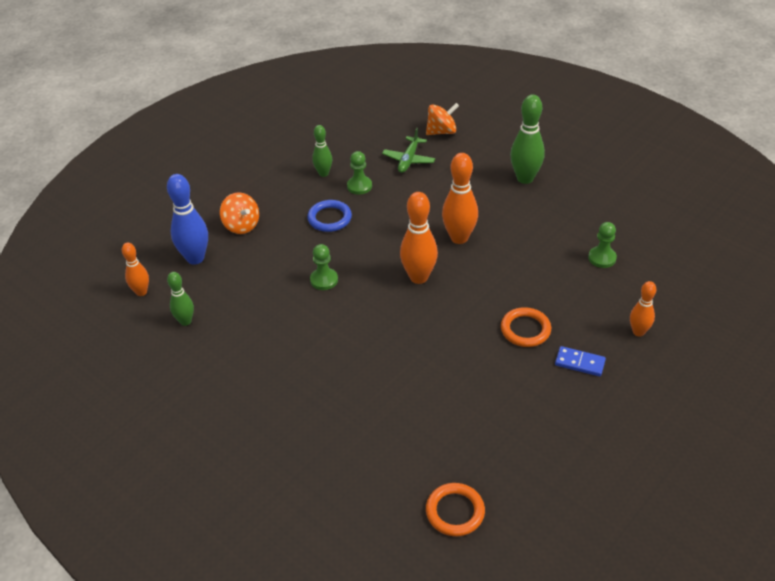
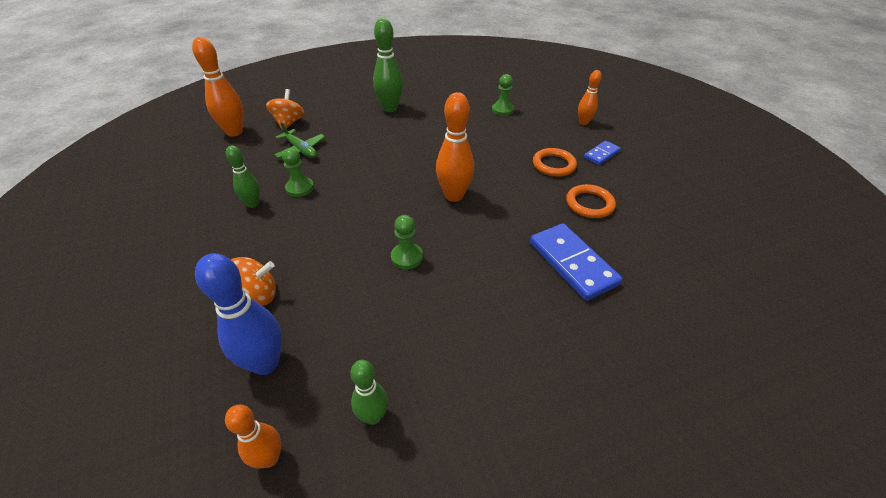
camera: 65 degrees left, 0 degrees up
blue ring [307,200,352,232] -> none
orange ring [426,483,485,536] -> orange ring moved to [566,184,616,218]
orange bowling pin [442,153,478,244] -> orange bowling pin moved to [192,37,243,137]
none -> blue domino [530,223,622,301]

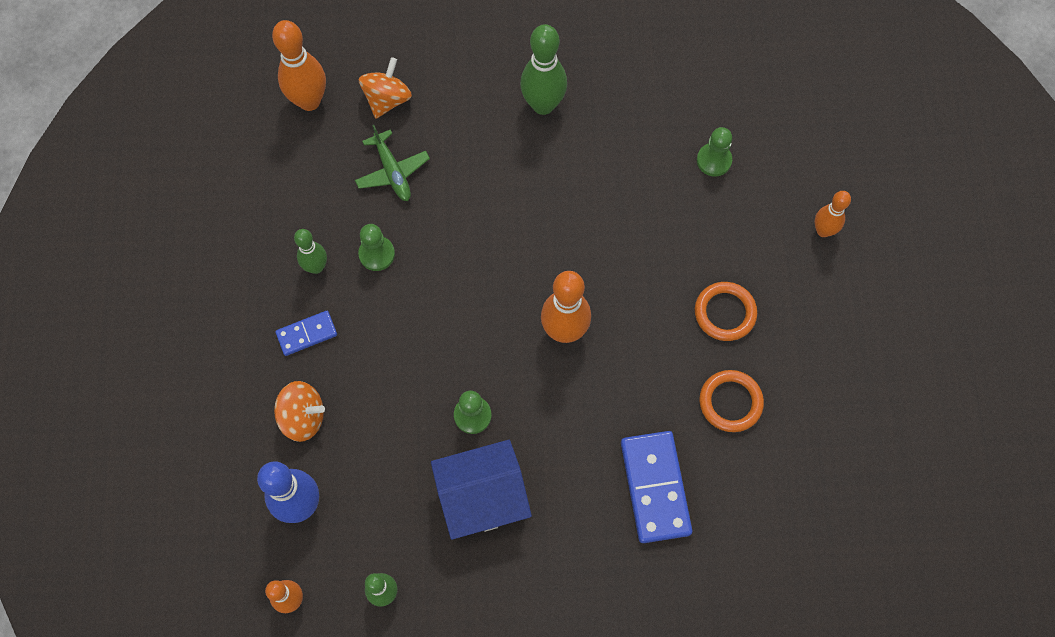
camera: 20 degrees right, 25 degrees up
blue domino [584,141,621,165] -> blue domino moved to [275,311,337,356]
none -> blue house [431,440,532,540]

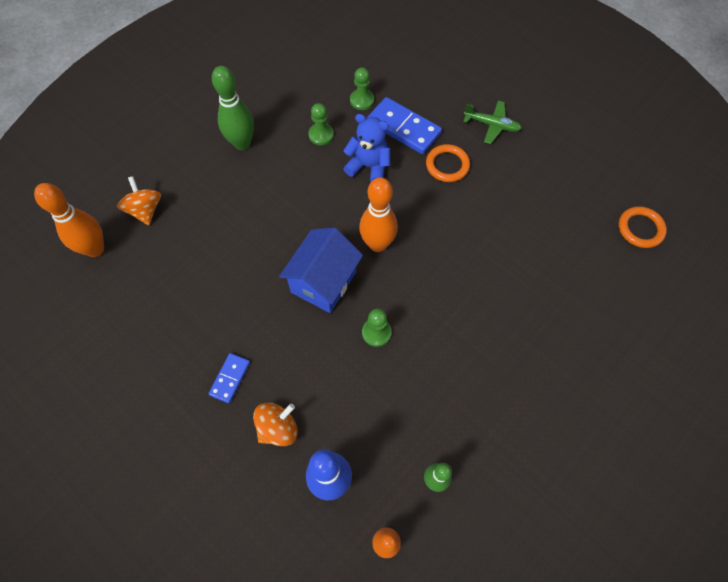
camera: 45 degrees left, 5 degrees down
green bowling pin [294,229,327,274] -> none
green plane [355,125,430,201] -> green plane moved to [463,101,522,144]
green pawn [358,224,395,271] -> green pawn moved to [308,103,334,145]
blue house [431,440,532,540] -> blue house moved to [279,227,363,313]
blue domino [621,431,692,543] -> blue domino moved to [368,97,442,154]
orange ring [699,370,764,432] -> orange ring moved to [618,206,667,248]
orange bowling pin [815,191,851,237] -> none
none -> blue teddy bear [343,114,390,182]

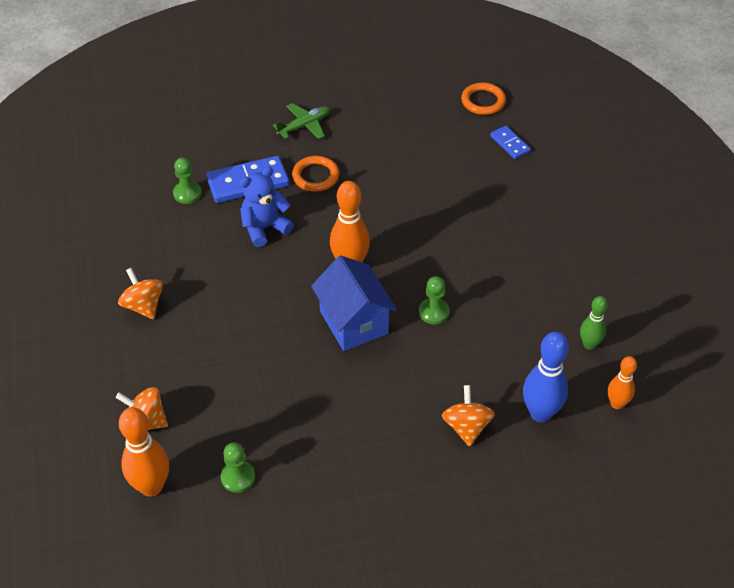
camera: 55 degrees left, 15 degrees down
blue domino [208,353,250,403] -> blue domino moved to [490,126,531,159]
green bowling pin [212,66,254,150] -> orange spinning top [118,268,163,319]
green pawn [308,103,334,145] -> green pawn moved to [221,442,255,493]

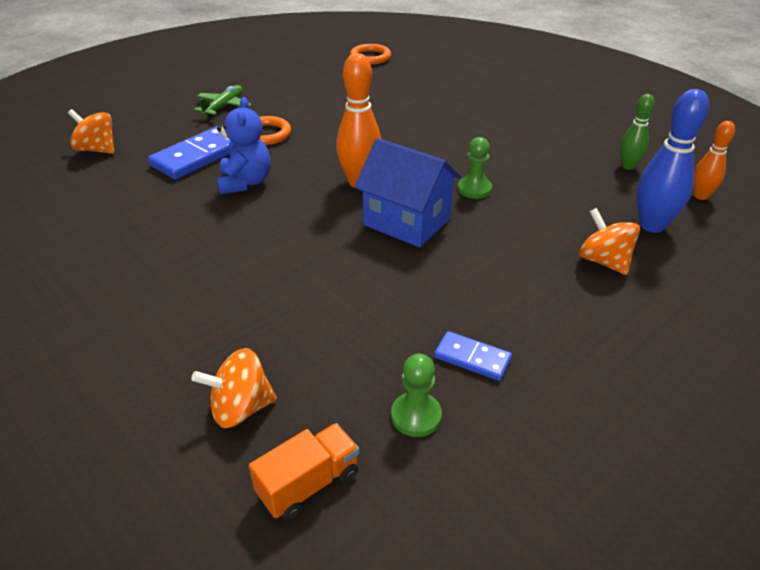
camera: 30 degrees left, 10 degrees down
orange spinning top [118,268,163,319] -> orange spinning top moved to [68,109,115,154]
orange bowling pin [119,407,169,497] -> orange truck [249,423,359,521]
green pawn [173,157,202,204] -> none
blue teddy bear [240,167,294,247] -> blue teddy bear turned 150 degrees clockwise [217,97,271,195]
blue domino [490,126,531,159] -> blue domino moved to [434,331,512,381]

